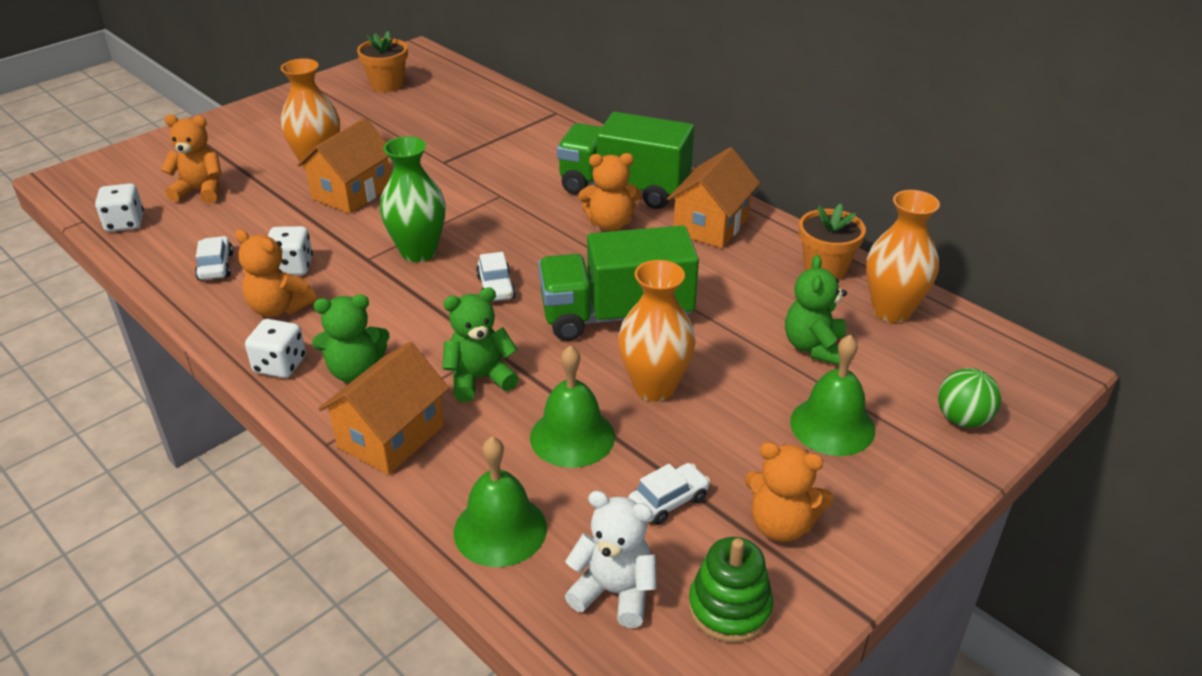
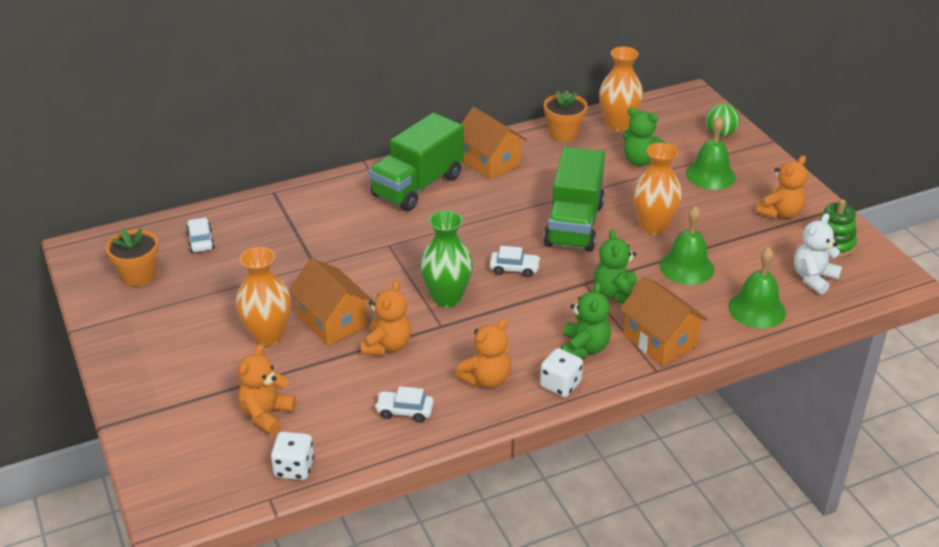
camera: 70 degrees left, 0 degrees up
white dice [268,226,313,275] -> none
orange teddy bear [578,153,641,231] -> orange teddy bear moved to [361,280,411,355]
white car [628,463,710,525] -> white car moved to [186,217,215,252]

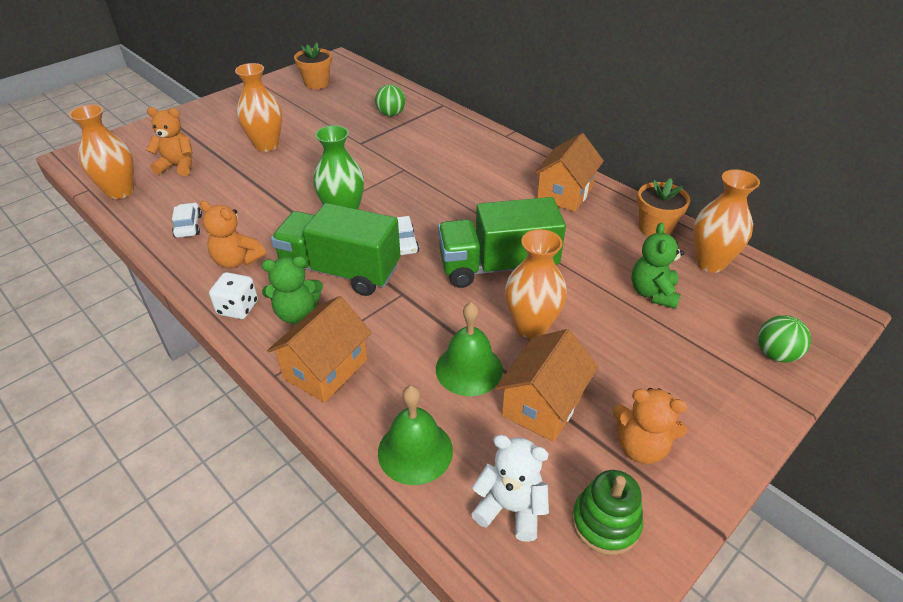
camera: 70 degrees right, 5 degrees up
white car [186,217,215,252] -> none
white dice [271,432,314,480] -> orange vase [69,104,134,199]
orange house [288,258,372,346] -> orange house moved to [495,329,598,442]
orange teddy bear [361,280,411,355] -> none
green truck [369,113,464,211] -> green truck moved to [271,203,401,296]
green teddy bear [594,229,637,303] -> none
green bell [686,116,736,190] -> none
none -> green ball [375,84,406,116]

